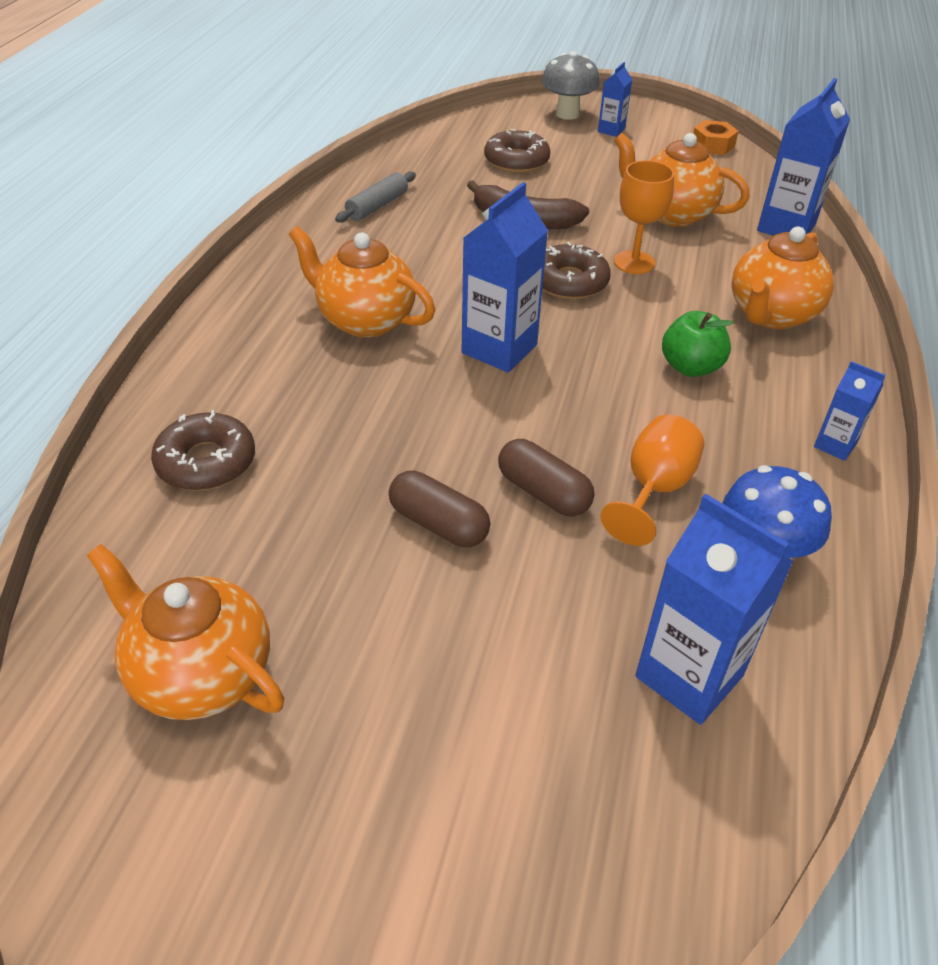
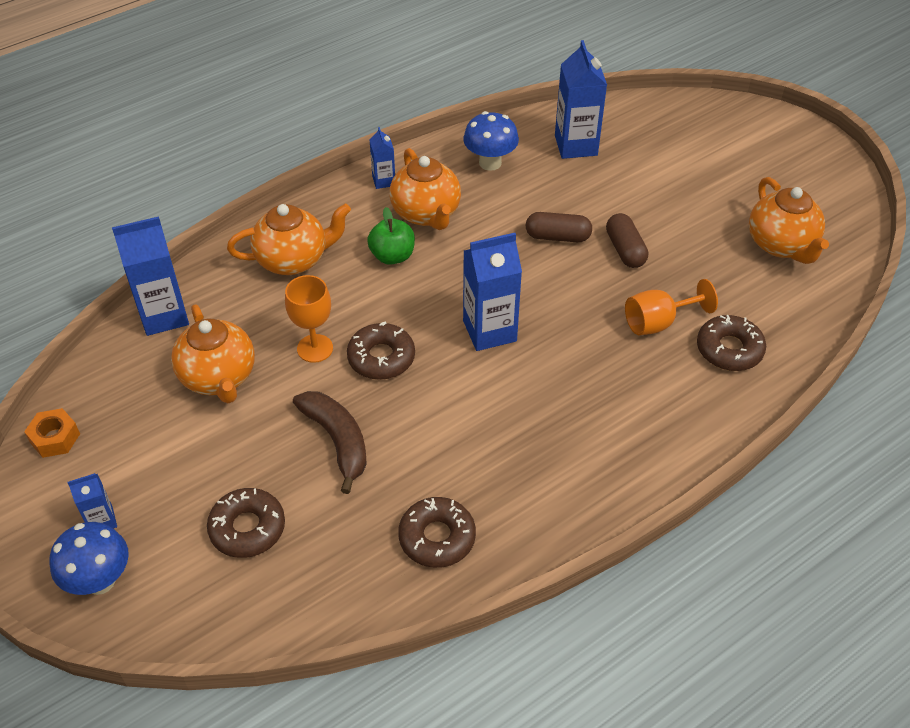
camera: 140 degrees left, 5 degrees up
orange teapot [289,226,435,338] -> orange teapot moved to [390,148,461,230]
grey rolling pin [335,172,416,223] -> brown donut [398,497,476,568]
brown capsule [498,439,594,517] -> brown capsule turned 75 degrees counterclockwise [526,212,592,242]
grey mushroom [542,51,600,120] -> blue mushroom [50,522,129,595]
orange goblet [600,415,704,546] -> orange goblet moved to [625,279,718,335]

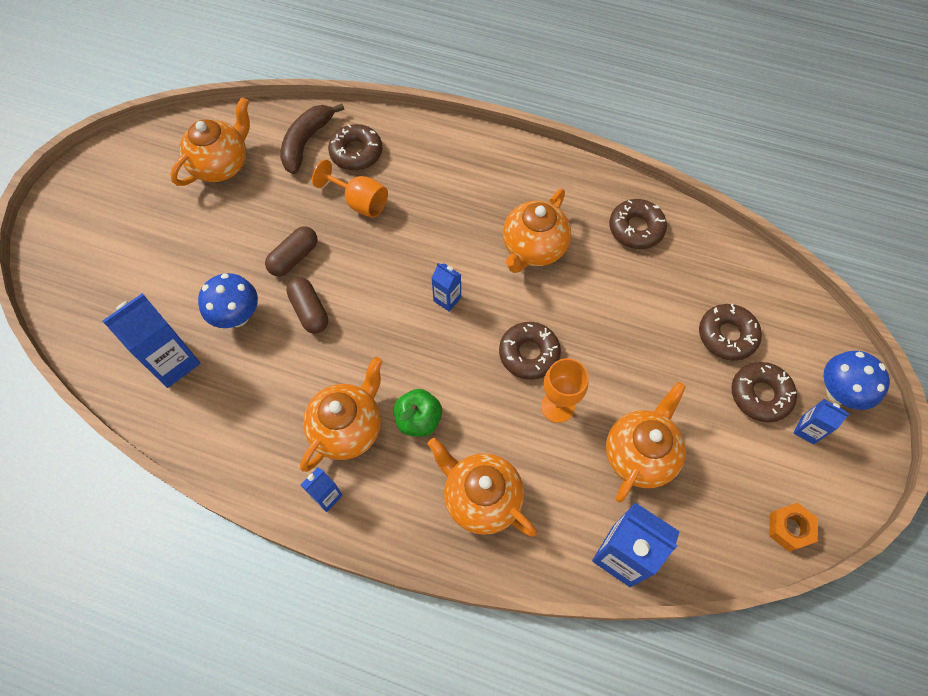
camera: 125 degrees left, 15 degrees up
brown banana [293,391,367,494] -> brown banana moved to [280,103,344,174]
blue mushroom [463,111,519,171] -> blue mushroom moved to [198,273,258,328]
blue carton [463,233,522,351] -> blue carton [432,263,461,311], size x0.53
none -> orange teapot [503,189,571,273]
none -> brown donut [732,362,797,422]

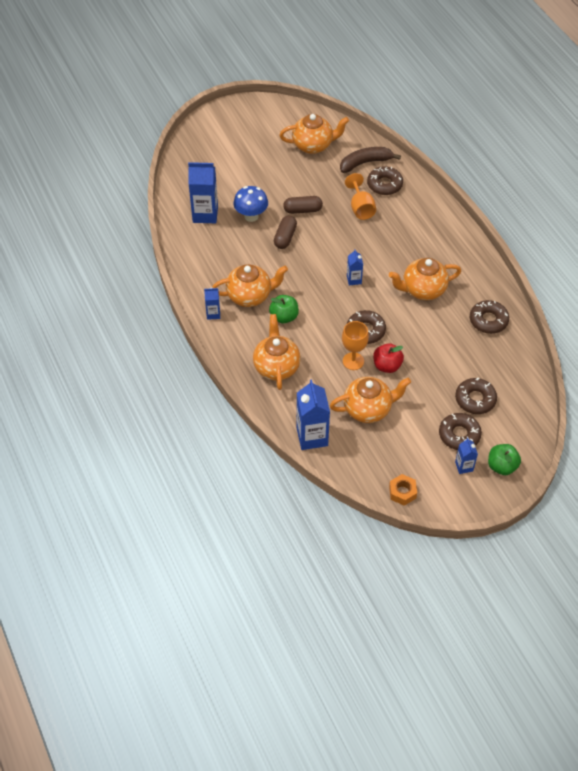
camera: 45 degrees right, 10 degrees down
blue mushroom [823,351,890,410] -> green apple [488,444,521,475]
none -> red apple [373,343,404,373]

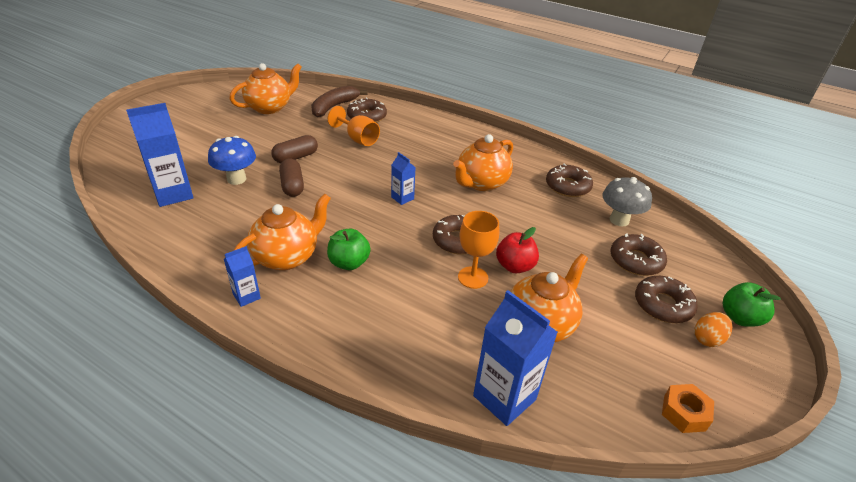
camera: 35 degrees left, 15 degrees down
orange teapot [253,314,301,390] -> none
blue carton [455,438,478,474] -> orange egg [694,312,732,347]
none -> grey mushroom [602,177,652,227]

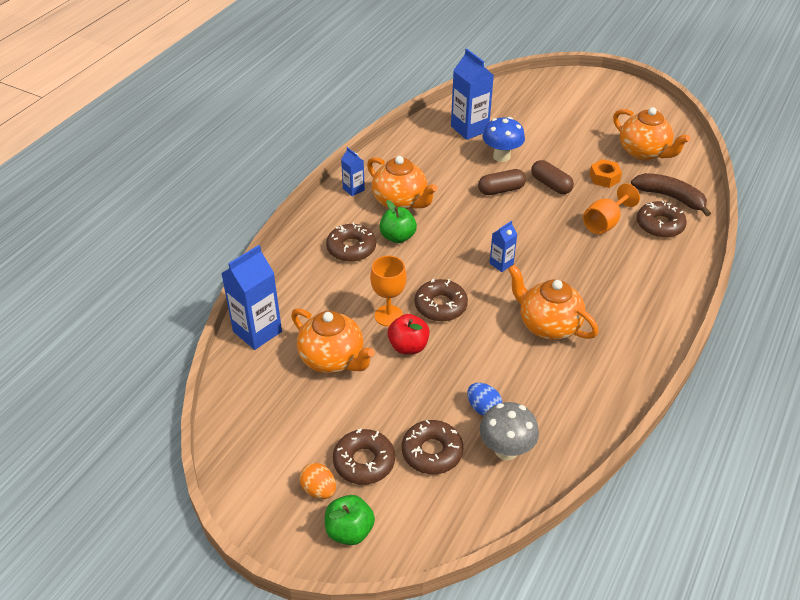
camera: 90 degrees right, 5 degrees up
brown donut [546,164,593,197] -> brown donut moved to [326,222,376,262]
orange nut [662,384,714,433] -> orange nut moved to [589,159,622,188]
none -> blue egg [467,383,502,416]

